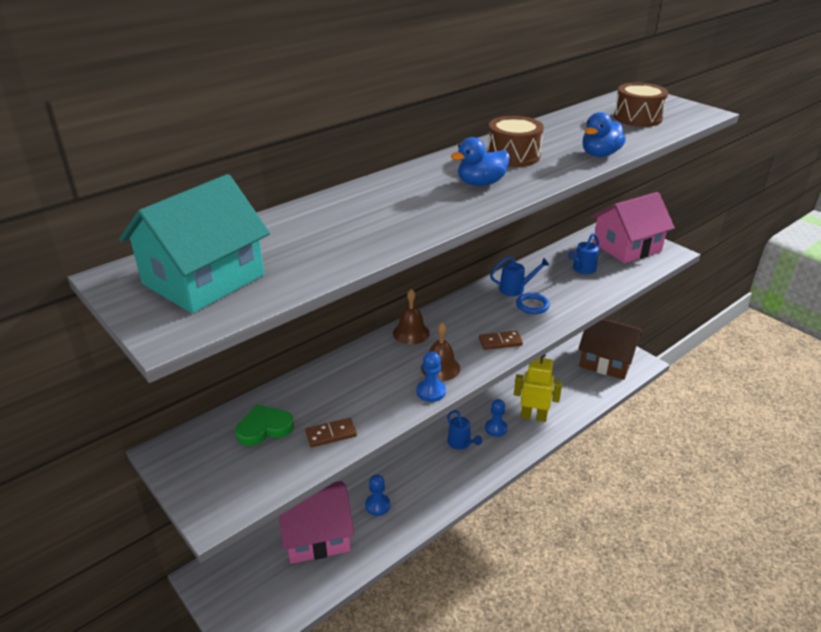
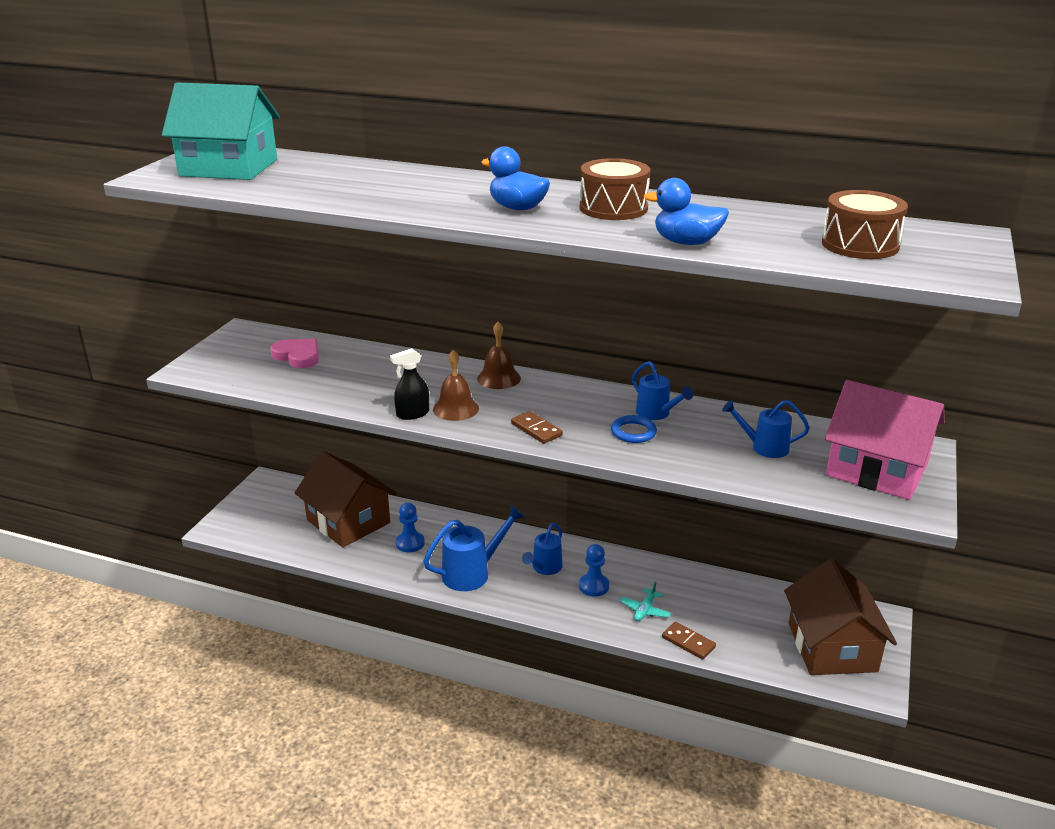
camera: 60 degrees right, 5 degrees down
green heart [235,404,294,446] -> pink heart [270,339,319,368]
pink house [279,481,354,564] -> brown house [295,451,396,547]
brown domino [305,418,357,447] -> brown domino moved to [662,622,716,660]
blue pawn [416,351,446,402] -> black spray bottle [390,348,429,420]
yellow robot [514,354,562,422] -> turquoise plane [620,582,671,621]
none -> blue watering can [423,505,525,591]

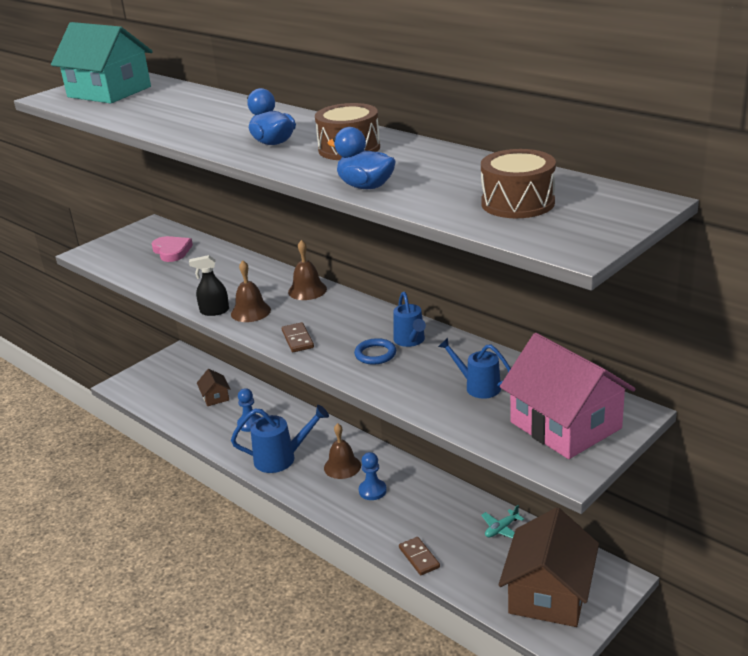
camera: 25 degrees right, 0 degrees up
brown house [295,451,396,547] -> brown house [197,369,230,406], size x0.45
blue watering can [522,523,562,575] -> brown bell [324,423,361,479]
turquoise plane [620,582,671,621] -> turquoise plane moved to [481,505,524,539]

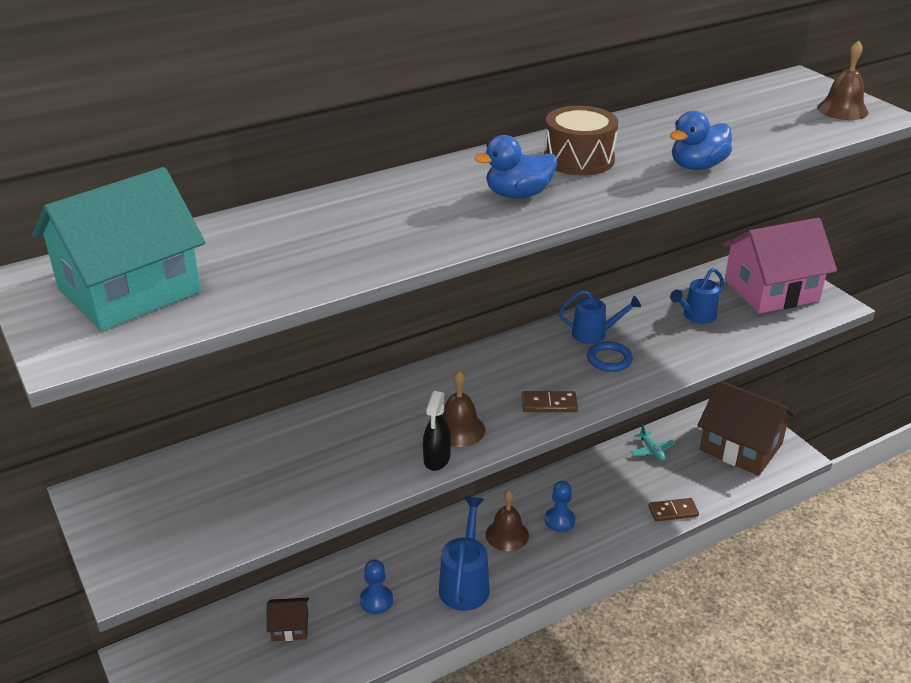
camera: 75 degrees left, 5 degrees up
pink heart [152,236,193,262] -> none
brown bell [288,240,327,300] -> brown bell moved to [817,40,868,120]
brown drum [481,149,556,218] -> none

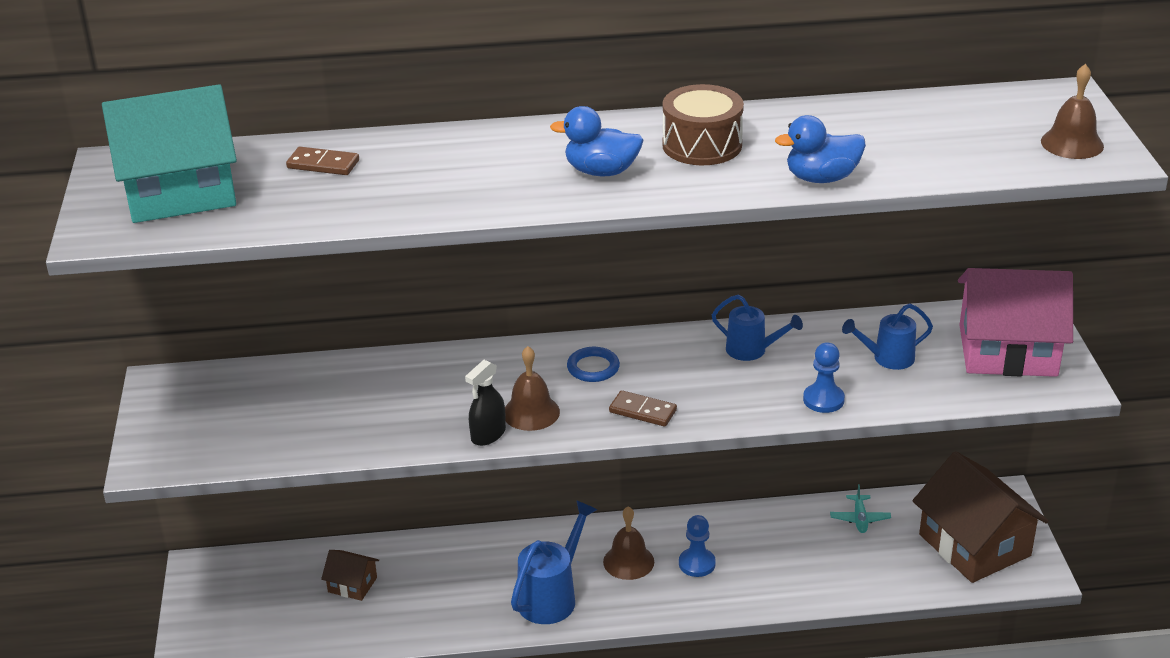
camera: 25 degrees right, 0 degrees up
blue pawn [360,559,393,614] -> blue pawn moved to [803,342,845,413]
blue ring [587,342,633,372] -> blue ring moved to [567,347,620,382]
brown domino [648,498,699,522] -> brown domino moved to [286,147,359,175]

